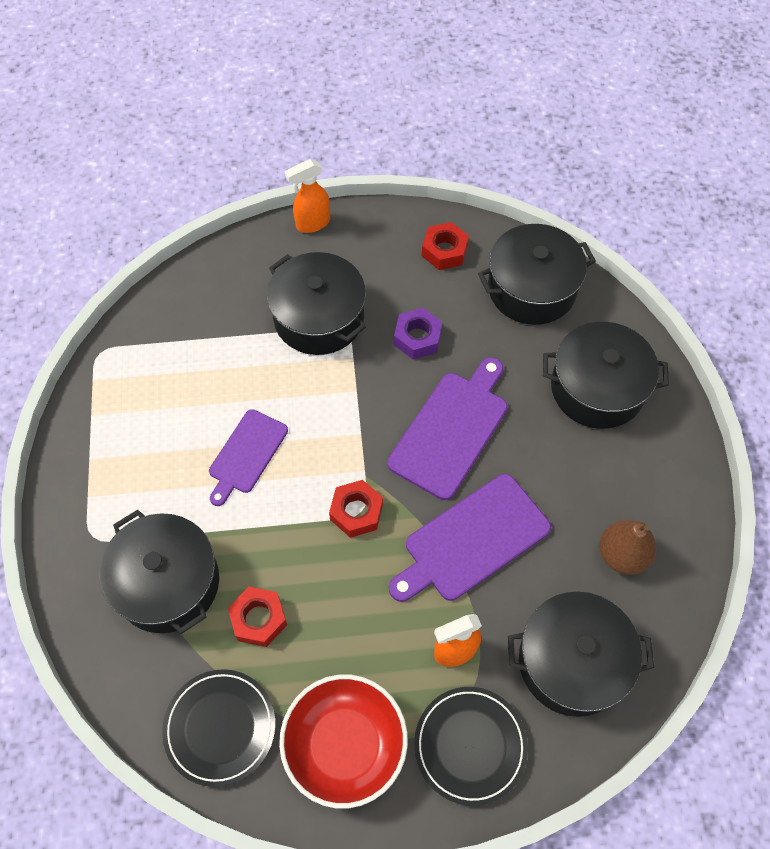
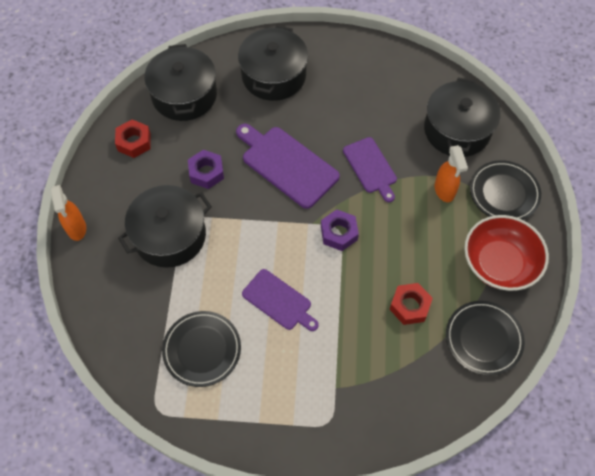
camera: 80 degrees left, 0 degrees up
black pot [99,510,219,634] -> none
red nut [329,480,383,538] -> purple nut [321,210,359,251]
purple cutting board [389,474,551,602] -> purple cutting board [343,137,397,202], size x0.65
brown pear [599,520,656,575] -> none
none -> black plate [162,311,241,387]

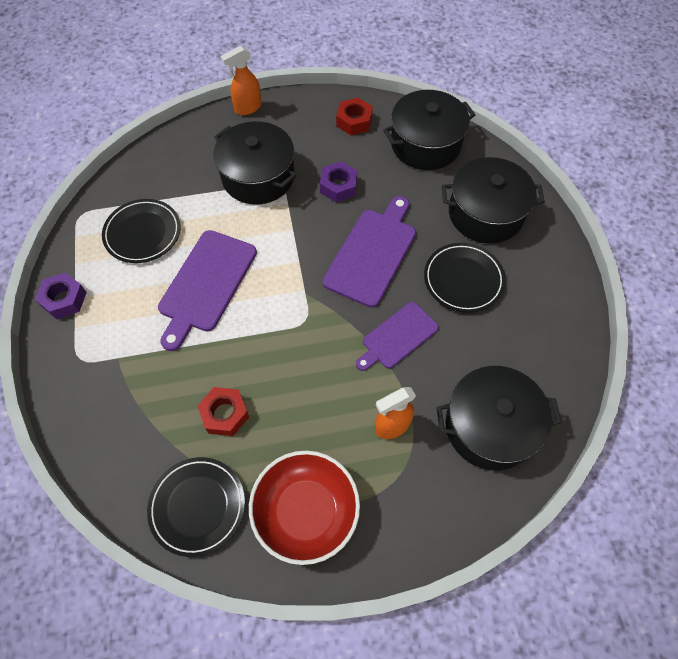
camera: 75 degrees right, 0 degrees up
purple cutting board [242,269,319,331] -> purple cutting board [158,230,257,351], size x1.55
purple nut [321,210,359,251] -> purple nut moved to [35,272,87,319]
black plate [470,160,541,220] -> black plate moved to [424,243,506,313]

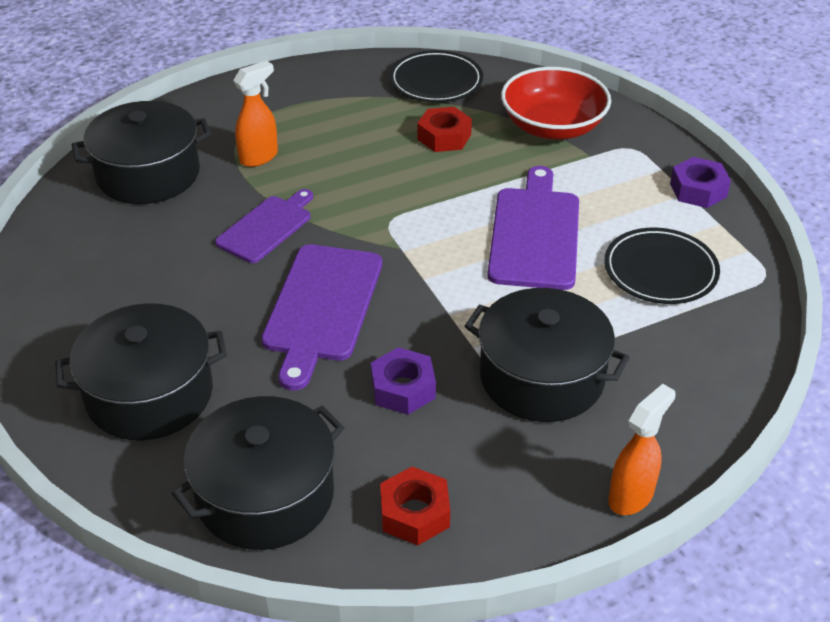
camera: 165 degrees right, 20 degrees down
red bowl [249,450,360,565] -> red bowl moved to [501,67,611,140]
black plate [424,243,506,313] -> none

